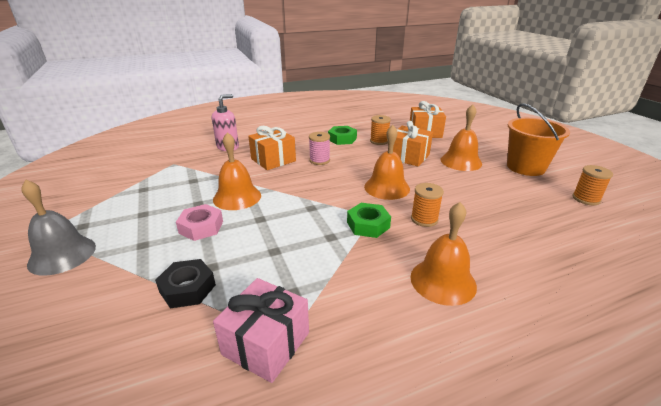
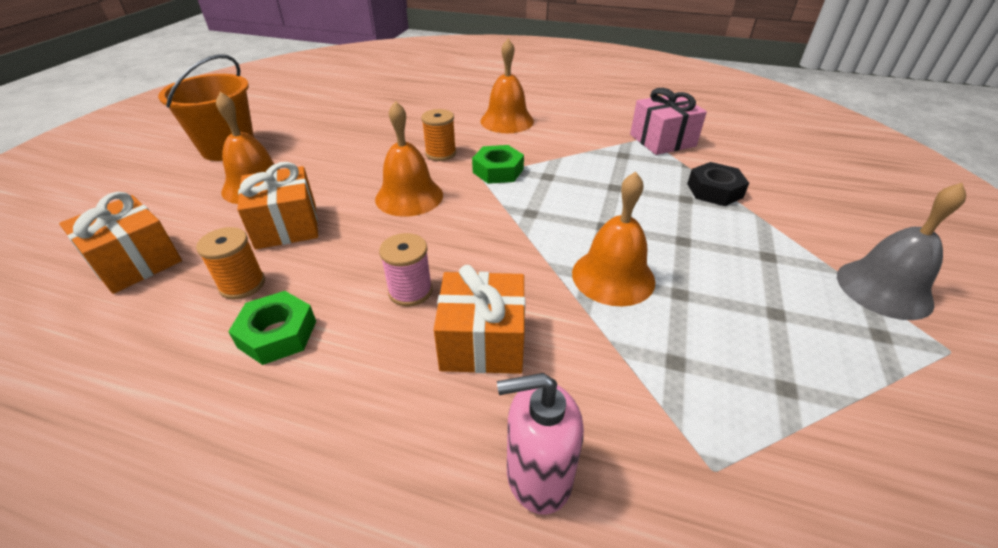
camera: 140 degrees left, 10 degrees up
pink nut [176,204,223,241] -> none
orange spool [572,165,613,205] -> none

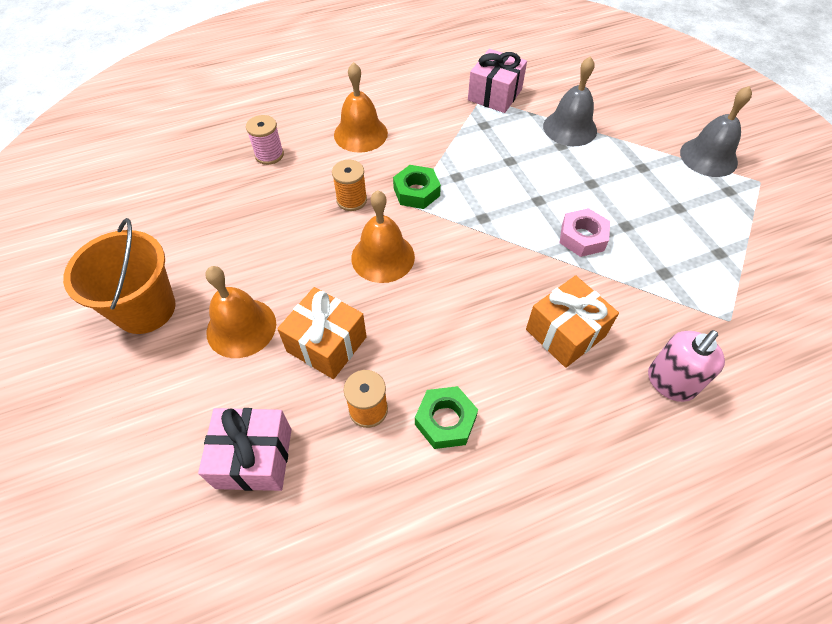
camera: 40 degrees left, 15 degrees up
orange gift [59,192,182,294] -> pink gift [198,408,292,491]
pink spool [379,233,433,307] -> pink spool moved to [246,115,284,165]
orange bell [572,171,655,306] -> pink nut [559,208,610,257]
black nut [687,162,749,206] -> grey bell [543,56,597,146]

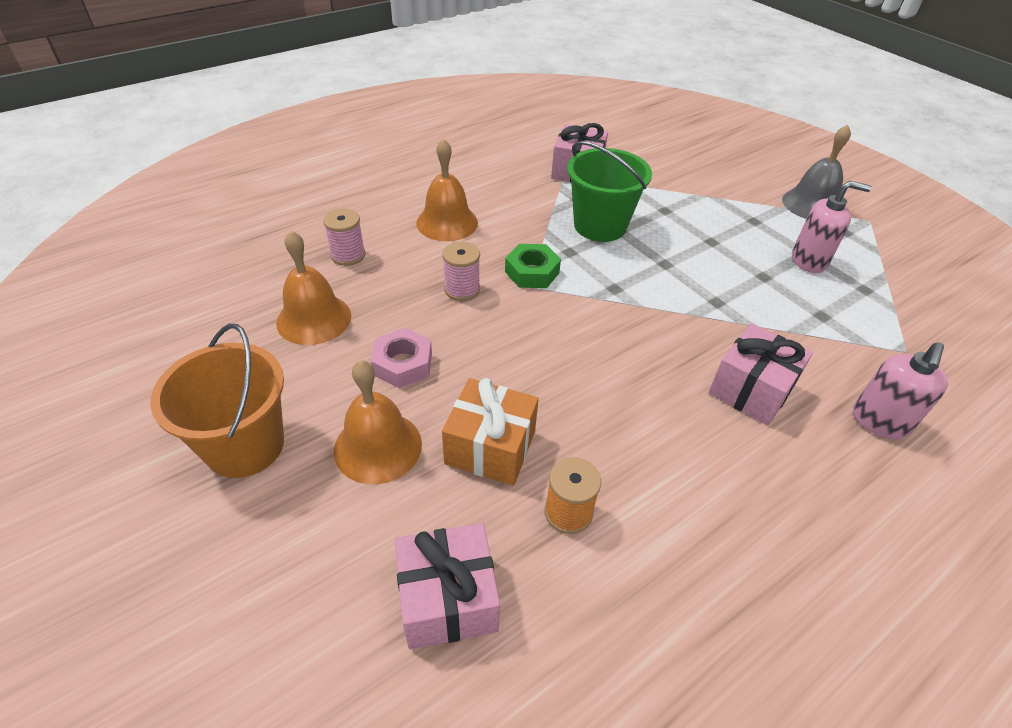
camera: 15 degrees left, 10 degrees down
orange spool [332,160,367,211] -> pink spool [442,241,480,301]
orange bell [351,190,415,283] -> orange bell moved to [276,231,351,345]
green nut [415,386,478,449] -> none
orange gift [526,275,619,368] -> pink gift [709,323,813,426]
grey bell [543,56,597,146] -> none
pink nut [559,208,610,257] -> pink nut moved to [371,328,432,388]
none -> green bucket [567,141,652,242]
none -> pink soap dispenser [792,181,872,273]

